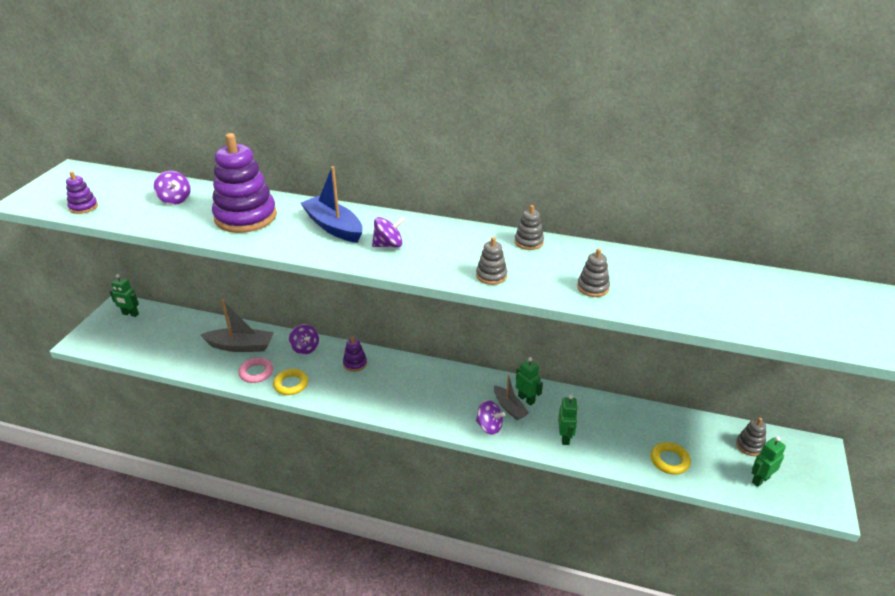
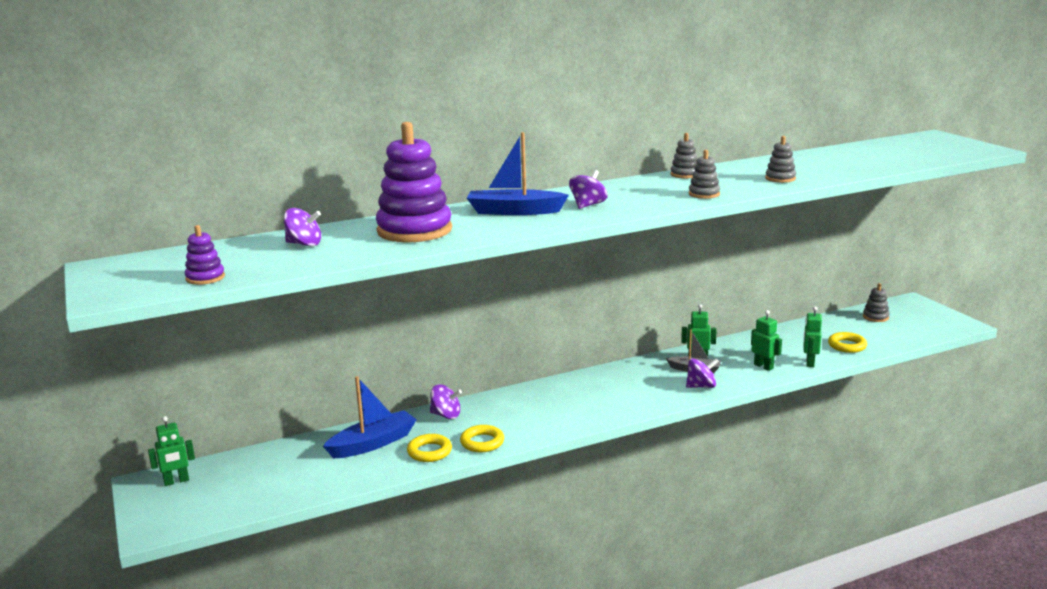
camera: 40 degrees left, 15 degrees down
grey boat [200,300,274,352] -> blue boat [323,376,417,458]
pink ring [238,357,273,383] -> yellow ring [407,434,452,462]
purple stacking toy [343,337,367,372] -> none
green robot [751,436,786,487] -> green robot moved to [804,306,822,367]

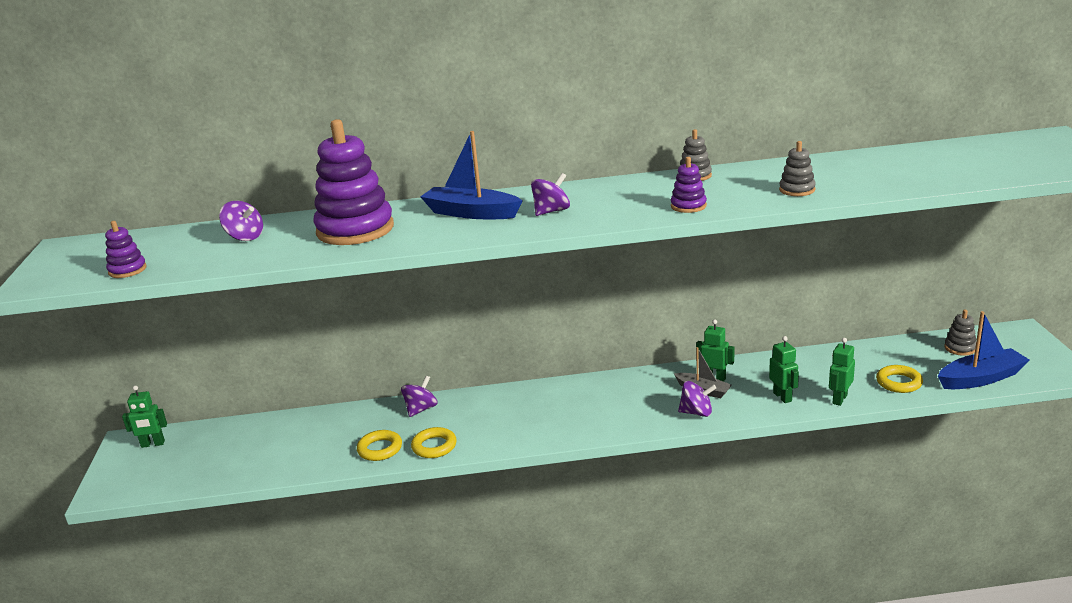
camera: 20 degrees right, 5 degrees up
blue boat [323,376,417,458] -> blue boat moved to [938,311,1029,389]
purple spinning top [430,384,462,419] -> purple spinning top turned 90 degrees counterclockwise [401,376,438,417]
grey stacking toy [689,150,720,199] -> purple stacking toy [671,157,707,213]

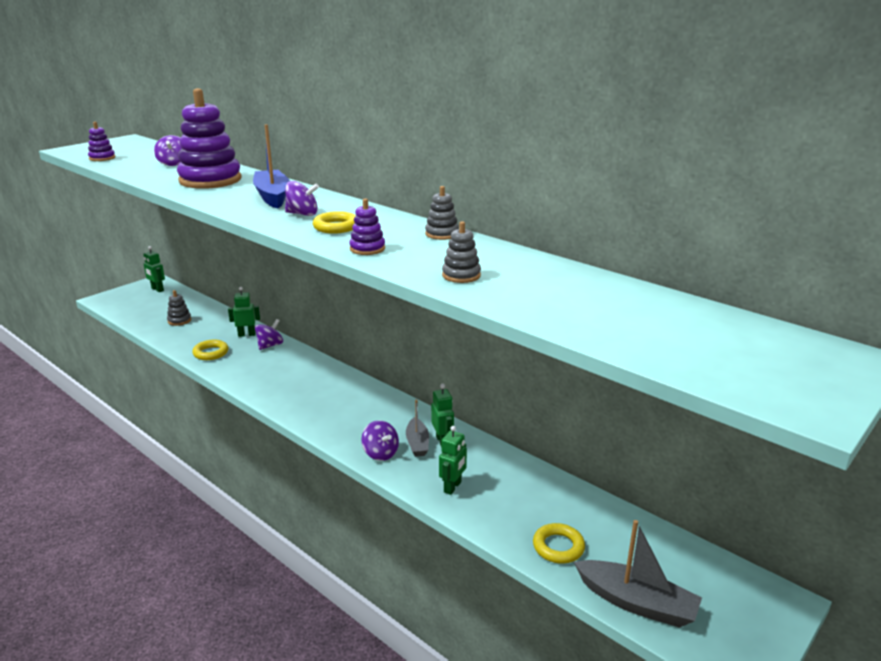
camera: 45 degrees right, 0 degrees up
purple spinning top [401,376,438,417] -> purple spinning top turned 45 degrees counterclockwise [255,319,283,350]
yellow ring [411,427,457,458] -> yellow ring moved to [313,211,356,234]
green robot [829,338,855,406] -> green robot moved to [228,287,260,337]
blue boat [938,311,1029,389] -> grey boat [574,520,702,628]
grey stacking toy [944,310,976,356] -> grey stacking toy moved to [167,290,191,326]

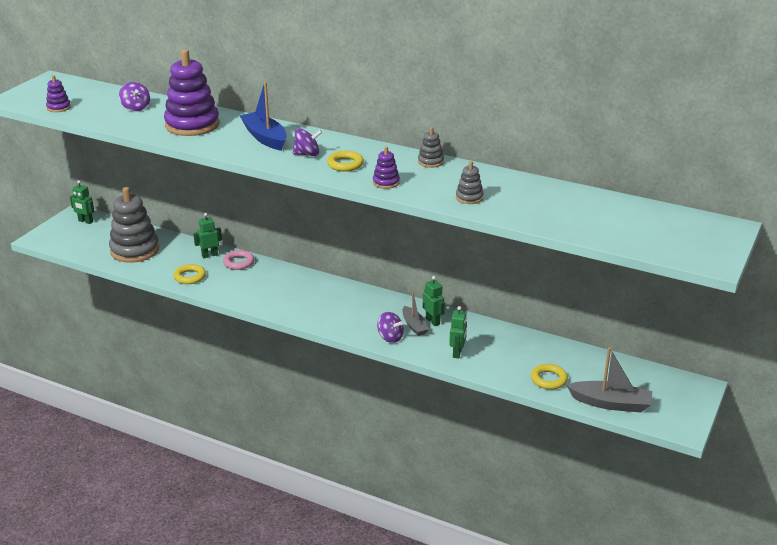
camera: 15 degrees left, 5 degrees up
grey stacking toy [167,290,191,326] -> grey stacking toy [109,187,159,263], size x2.22
purple spinning top [255,319,283,350] -> pink ring [223,250,254,270]

